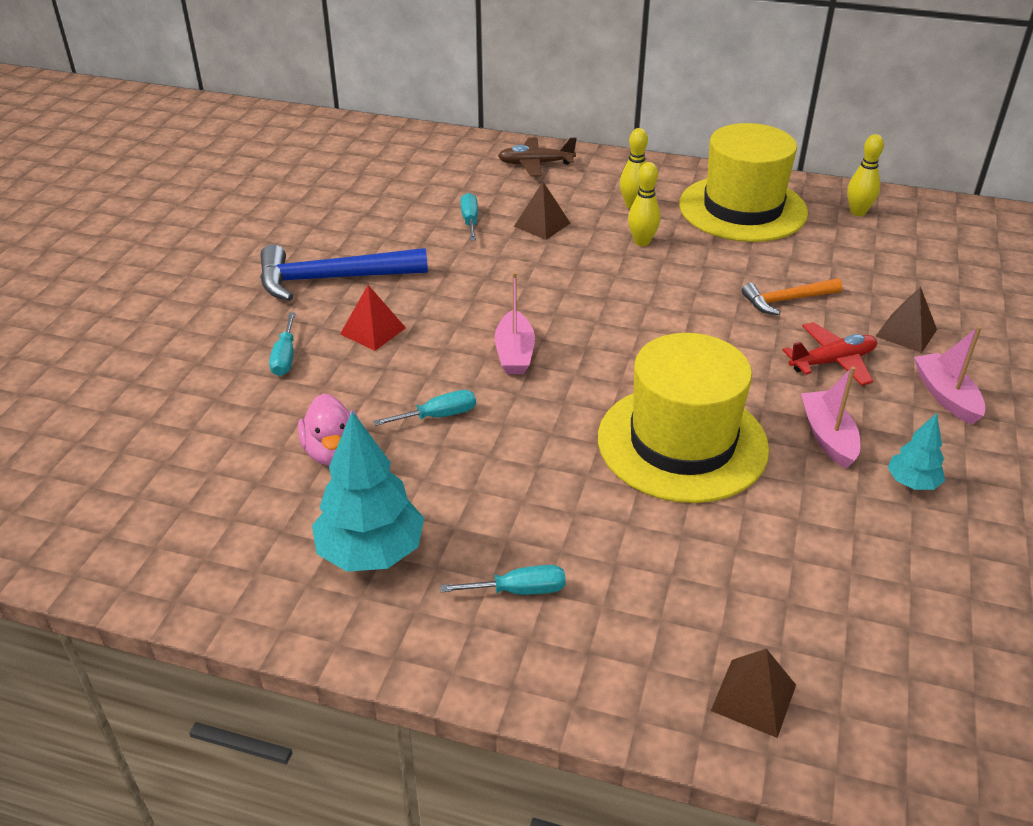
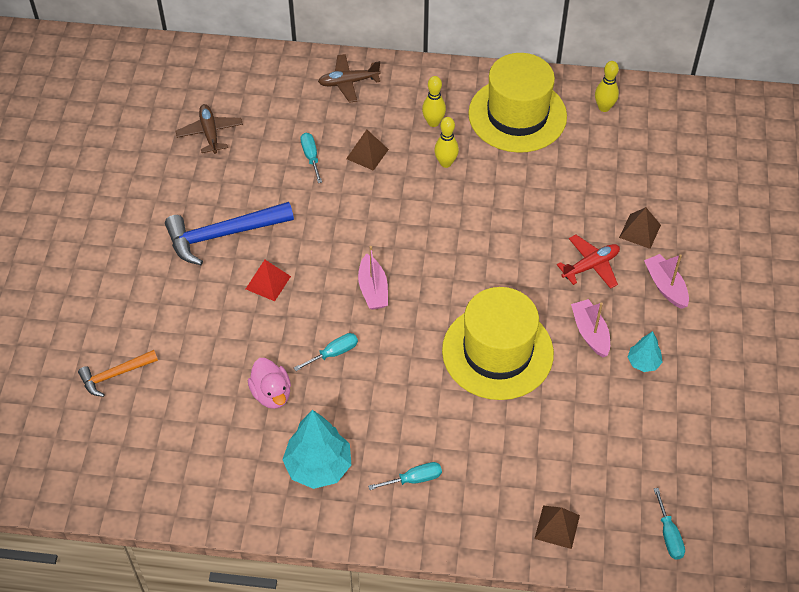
camera: 10 degrees left, 15 degrees up
turquoise screwdriver [269,312,296,376] -> turquoise screwdriver moved to [654,488,685,560]
orange hammer [741,278,842,315] -> orange hammer moved to [78,350,158,397]
none -> brown plane [175,104,243,154]

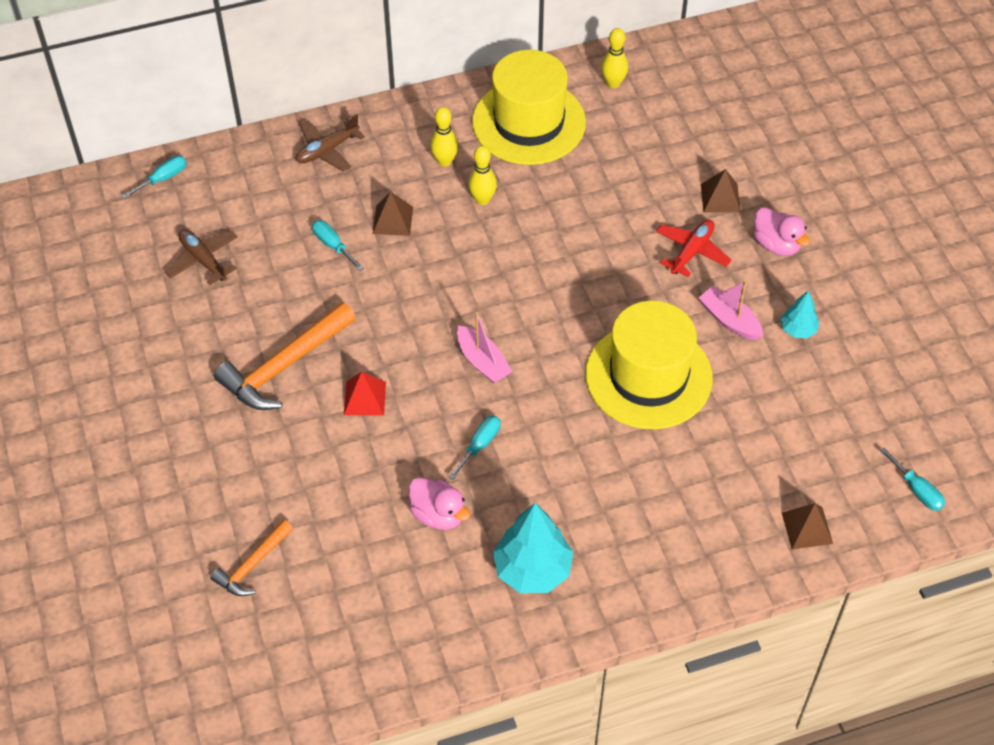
camera: 25 degrees left, 0 degrees up
blue hammer [165,202,294,265] -> orange hammer [214,302,356,410]
turquoise screwdriver [368,462,442,490] -> turquoise screwdriver moved to [122,156,187,199]
pink boat [644,254,689,309] -> pink duck [754,207,810,256]

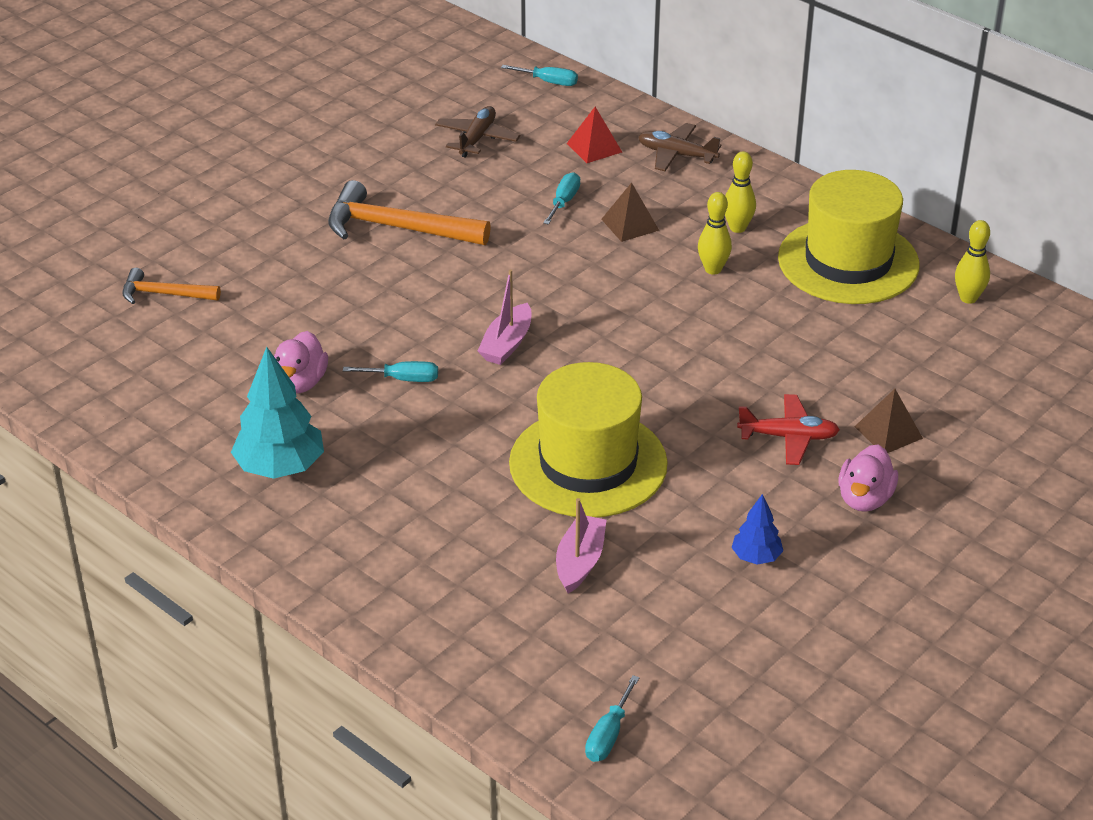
camera: 60 degrees right, 15 degrees down
red pyramid [344,372,386,416] -> red pyramid moved to [567,107,622,163]
pink boat [699,281,763,340] -> pink boat moved to [556,498,606,593]
turquoise tree [781,291,819,338] -> blue tree [732,494,783,565]
brown pyramid [782,503,833,549] -> none

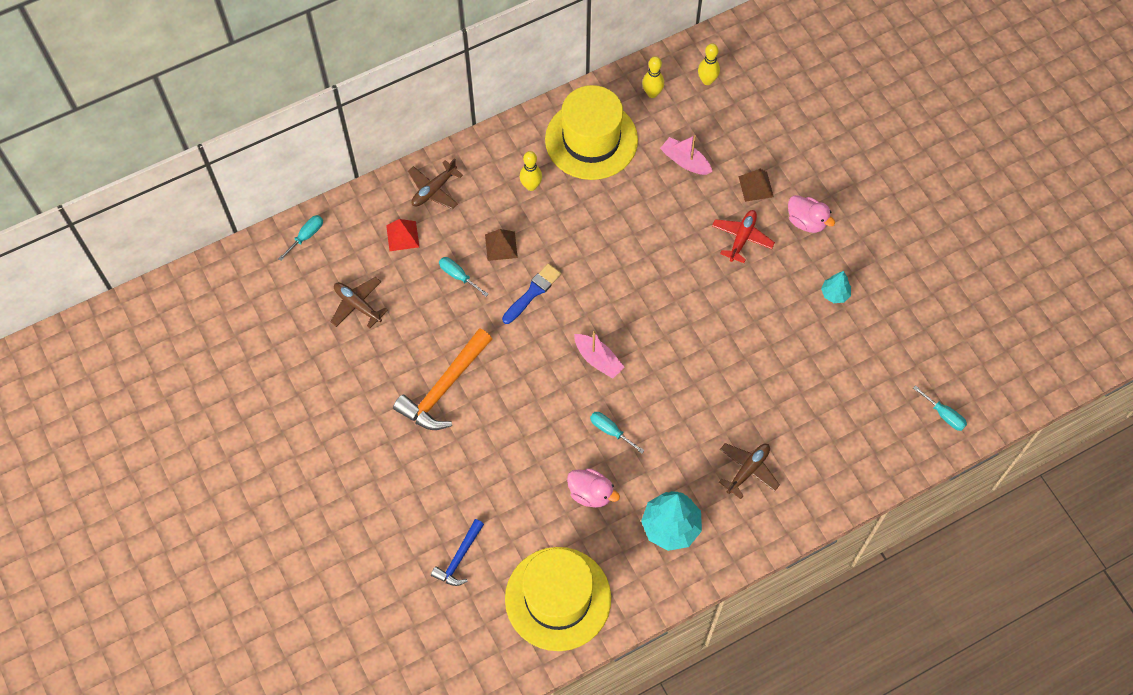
camera: 70 degrees left, 25 degrees up
orange hammer [122,268,221,304] -> blue hammer [431,519,484,586]
turquoise screwdriver [343,361,438,382] -> turquoise screwdriver turned 75 degrees counterclockwise [590,412,645,453]
yellow hat [509,362,668,517] -> yellow hat moved to [505,547,611,651]
pink boat [556,498,606,593] -> pink boat moved to [660,135,712,175]
yellow bowling pin [698,192,732,275] -> yellow bowling pin moved to [698,43,720,85]
blue tree [732,494,783,565] -> turquoise tree [821,271,851,303]
none -> blue brush [502,264,561,324]
none -> brown plane [719,443,780,499]

